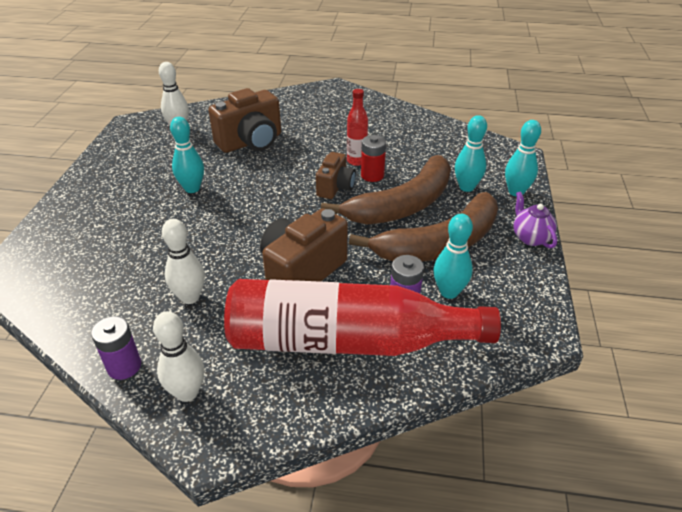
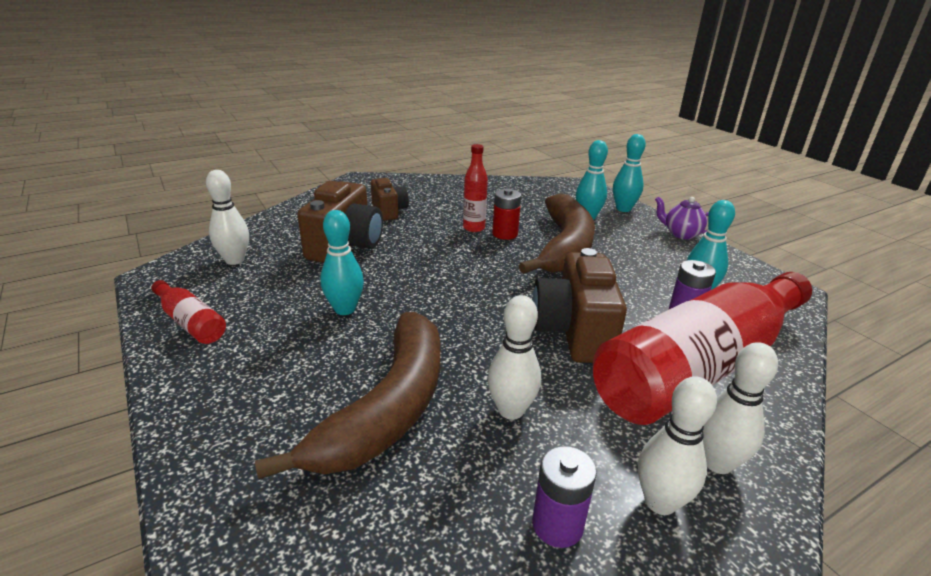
camera: 40 degrees left, 10 degrees down
brown camera [316,152,356,199] -> brown camera moved to [371,178,409,221]
brown banana [349,192,498,262] -> brown banana moved to [255,312,440,480]
none -> red bottle [152,280,226,344]
none -> white bowling pin [703,342,778,474]

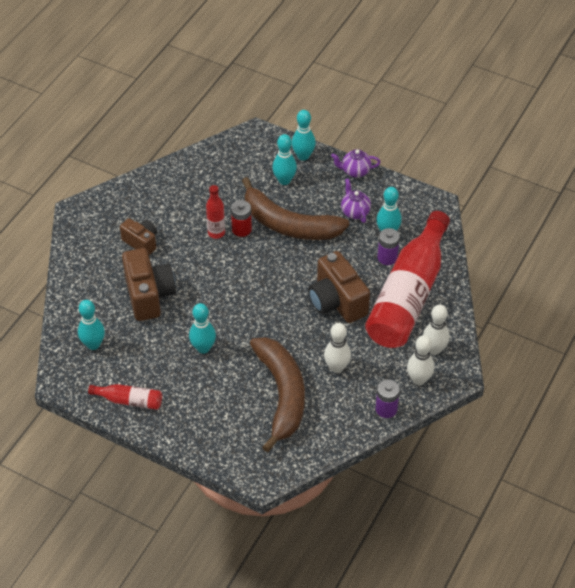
camera: 30 degrees left, 20 degrees up
white bowling pin [206,170,249,265] -> turquoise bowling pin [78,300,105,350]
brown banana [519,194,595,274] -> brown banana turned 135 degrees clockwise [242,177,349,240]
none -> purple teapot [341,178,371,223]

